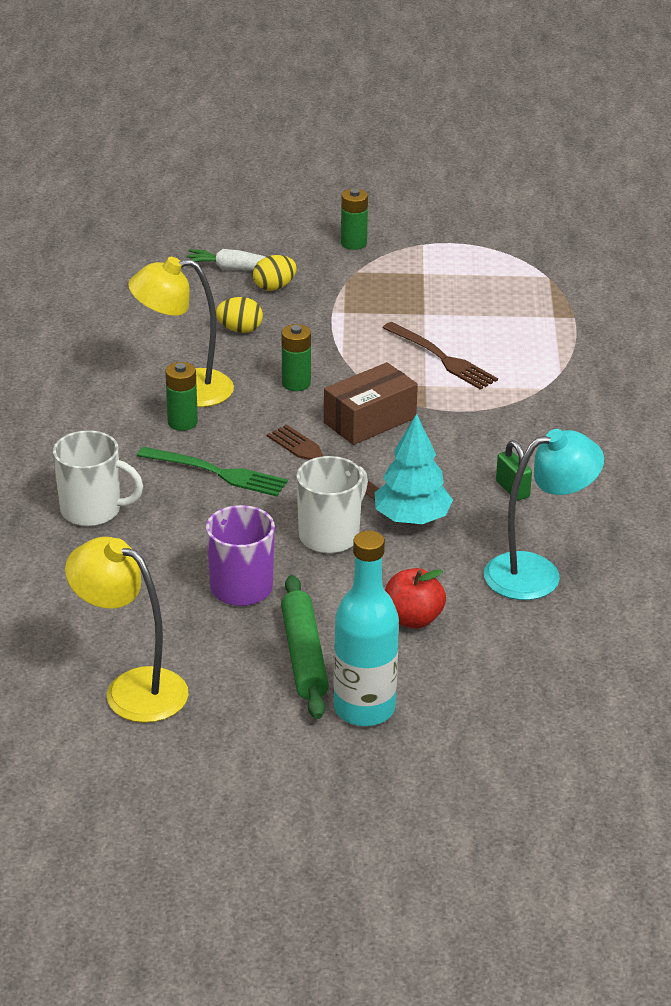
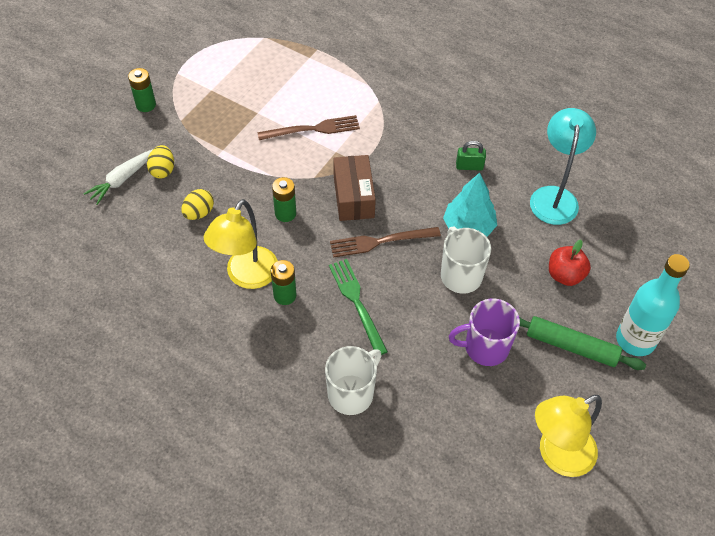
camera: 60 degrees left, 20 degrees up
green fork [137,447,288,496] -> green fork turned 75 degrees counterclockwise [329,259,388,355]

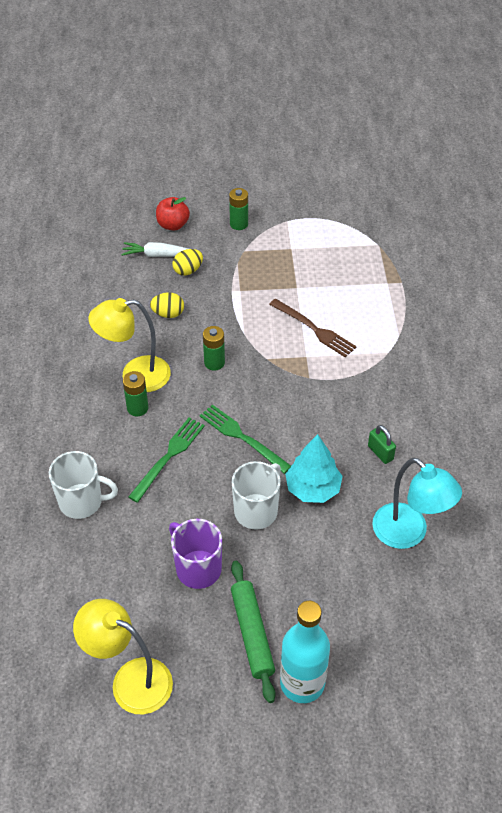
camera: 55 degrees right, 5 degrees down
brown fork [330,227,441,258] -> green fork [200,404,291,474]
brown box [333,155,376,221] -> none
turquoise lamp [530,108,596,225] -> turquoise lamp turned 75 degrees clockwise [372,458,462,549]
red apple [549,240,591,286] -> red apple moved to [156,197,190,231]

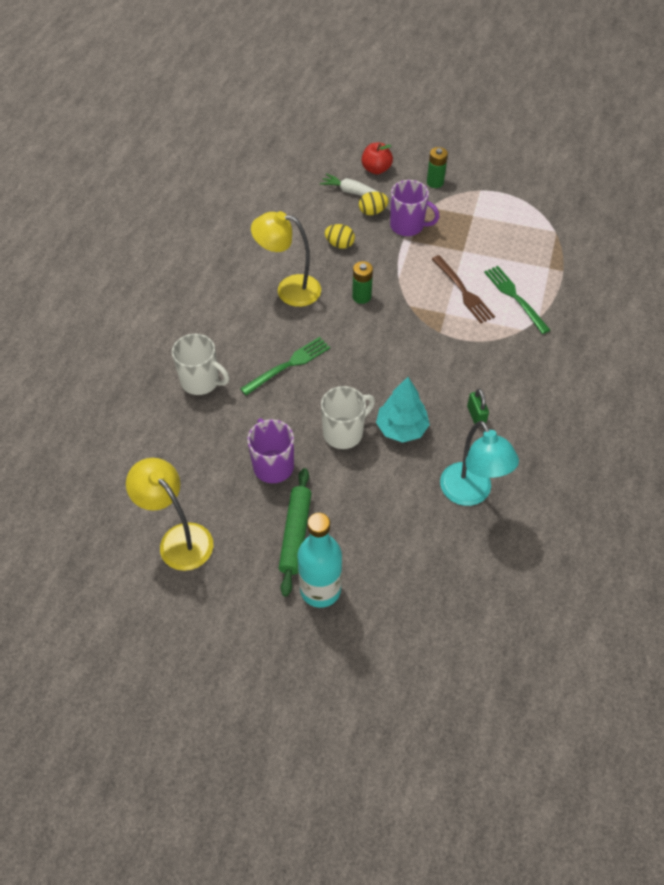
camera: 20 degrees right, 5 degrees up
green battery [123,371,149,416] -> none
green fork [200,404,291,474] -> green fork moved to [484,266,550,334]
none -> purple mug [390,180,440,236]

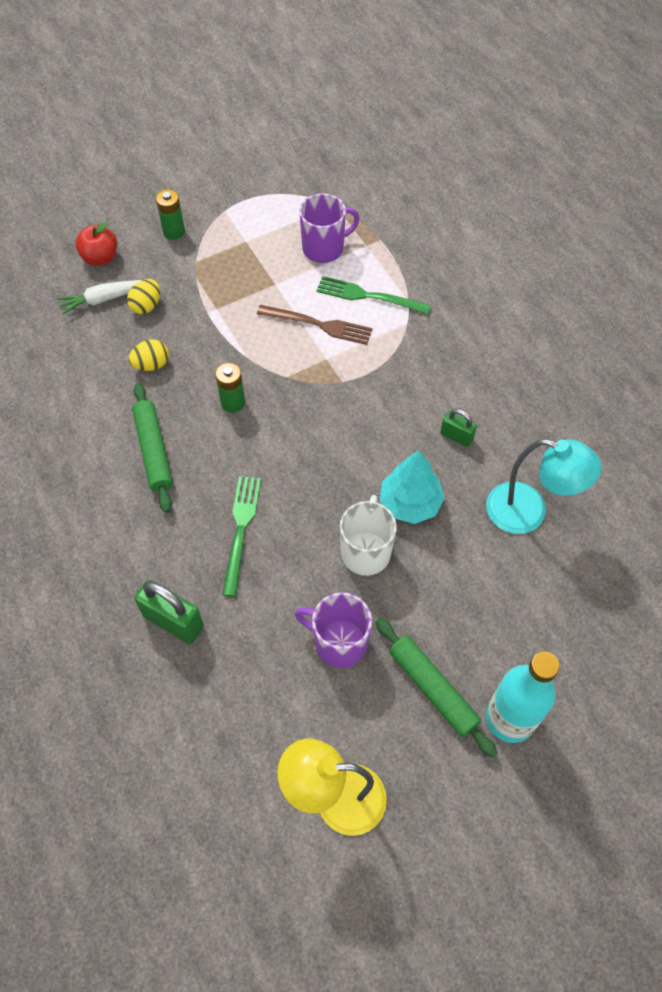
camera: 45 degrees left, 5 degrees up
white mug [172,334,229,395] -> green padlock [135,580,204,644]
yellow lamp [251,211,321,307] -> green rolling pin [132,383,173,513]
purple mug [390,180,440,236] -> purple mug moved to [299,193,360,263]

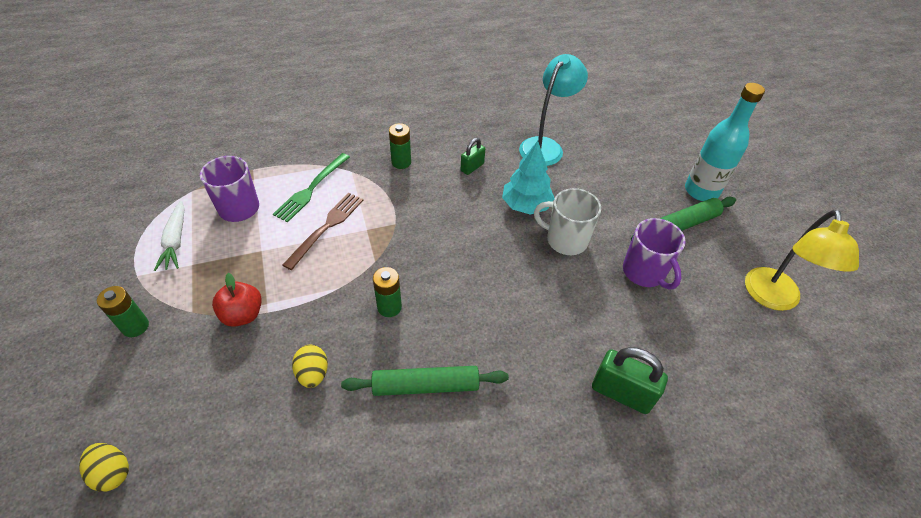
camera: 80 degrees left, 10 degrees down
white carrot [57,280,142,315] -> white carrot moved to [154,201,184,271]
red apple [75,221,117,266] -> red apple moved to [212,273,262,327]
yellow egg [127,279,160,314] -> yellow egg moved to [79,443,129,492]
green padlock [135,580,204,644] -> green padlock turned 75 degrees clockwise [592,347,668,414]
green fork [222,476,261,597] -> none
purple mug [295,592,372,668] -> purple mug turned 60 degrees counterclockwise [623,218,686,290]
none -> green battery [389,123,411,169]

